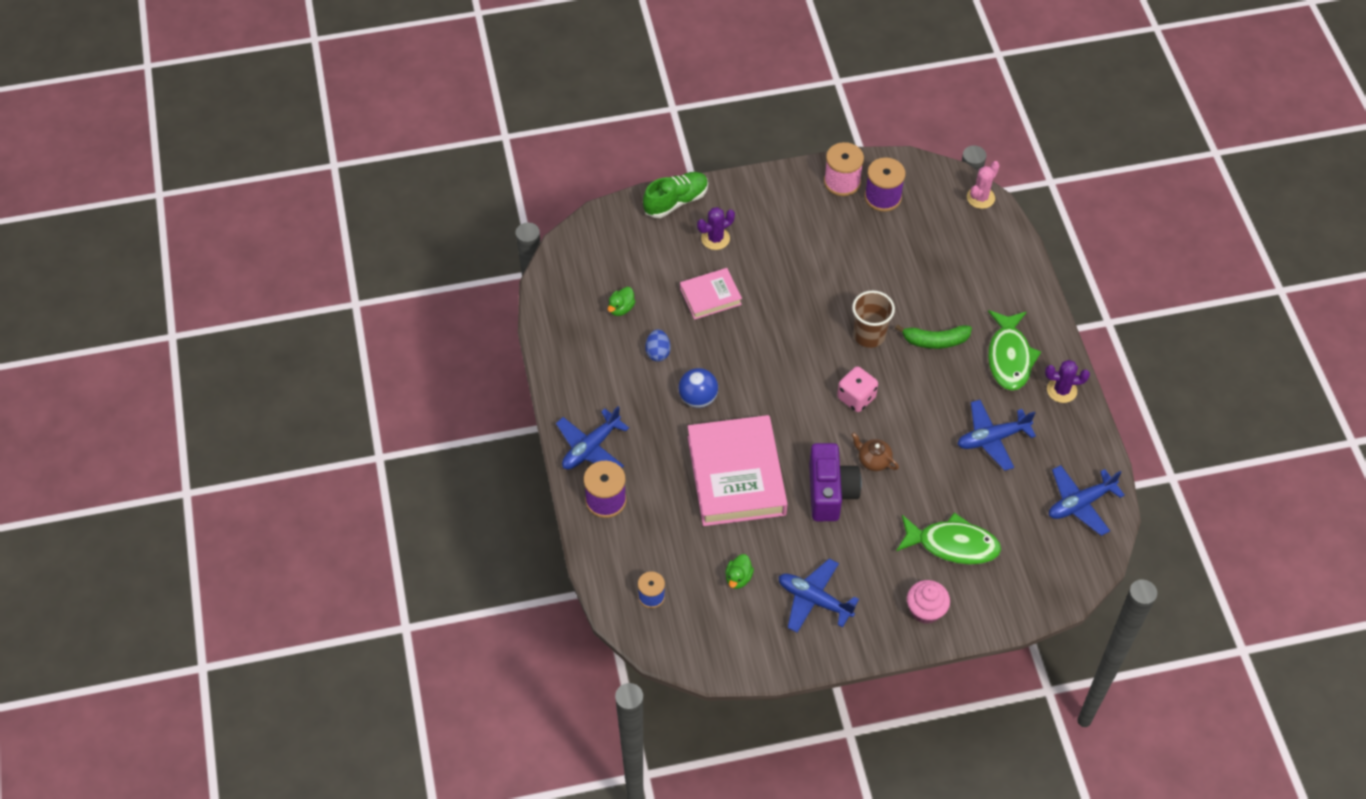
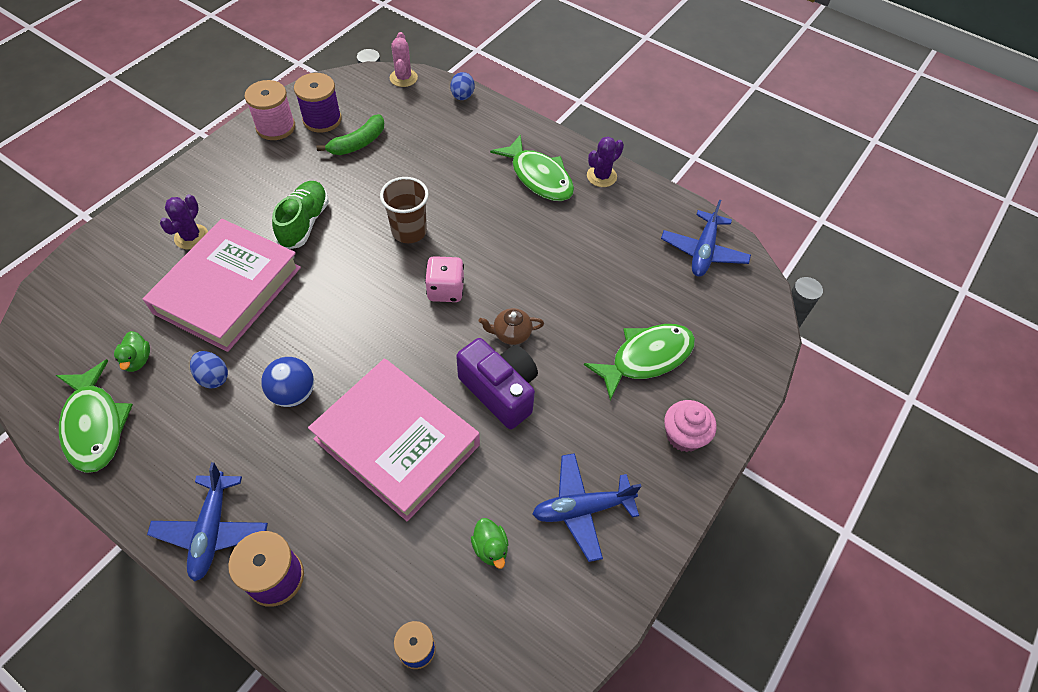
camera: 45 degrees left, 0 degrees up
green shoe [643,172,708,218] -> green shoe moved to [272,181,329,249]
pink book [680,268,742,320] -> pink book [143,219,301,352], size x1.93
green banana [895,325,972,349] -> green banana moved to [317,114,384,155]
blue plane [957,400,1036,471] -> none
none -> green fish [56,359,133,473]
none -> blue egg [450,72,475,100]

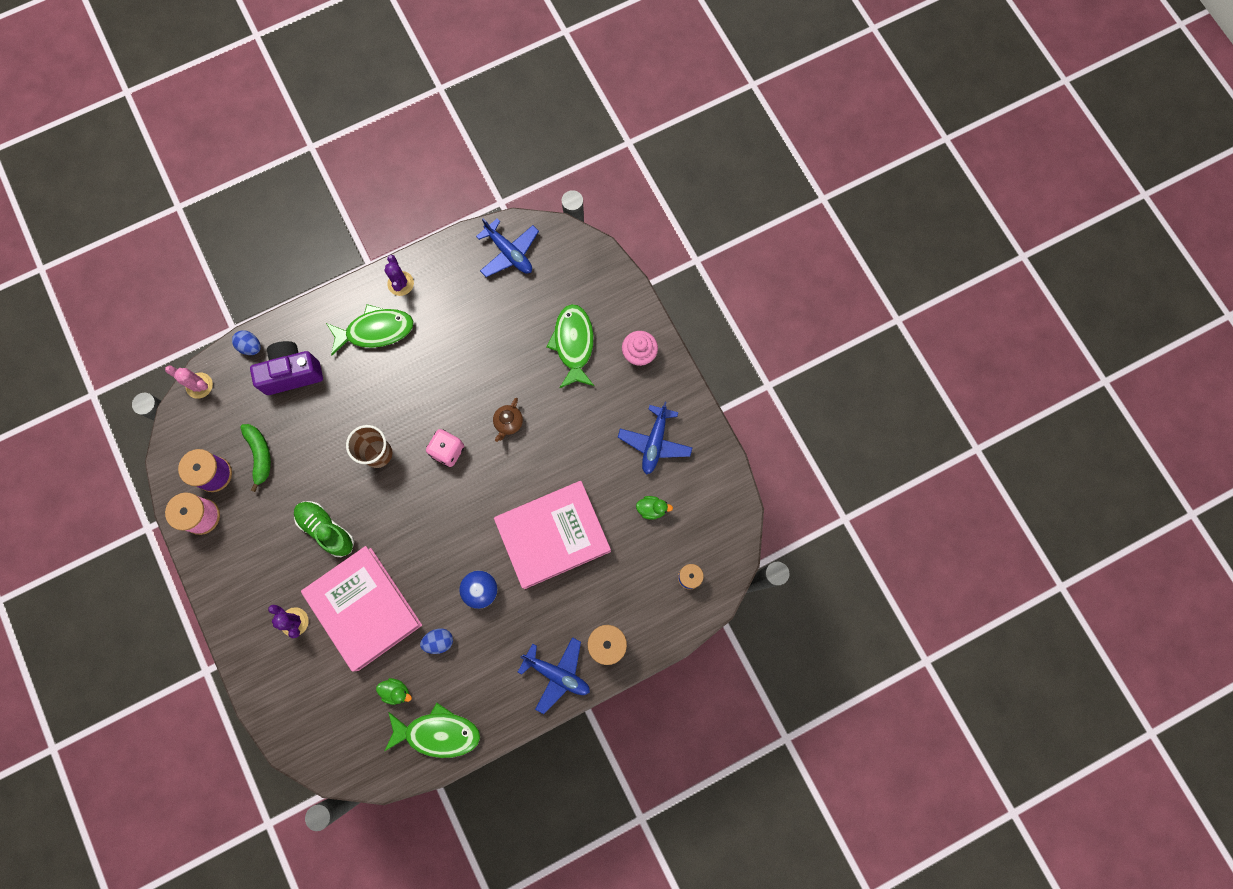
camera: 60 degrees left, 20 degrees up
purple camera [456,338,538,429] -> purple camera moved to [250,341,323,395]

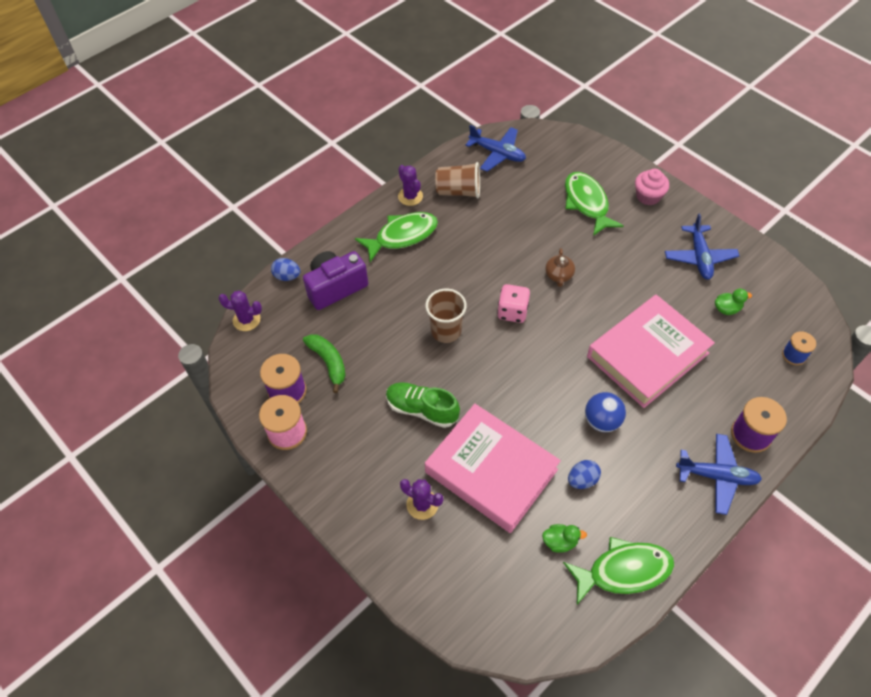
camera: 15 degrees left, 20 degrees down
pink cactus [165,366,213,399] -> purple cactus [218,291,262,331]
none -> brown cup [435,162,480,198]

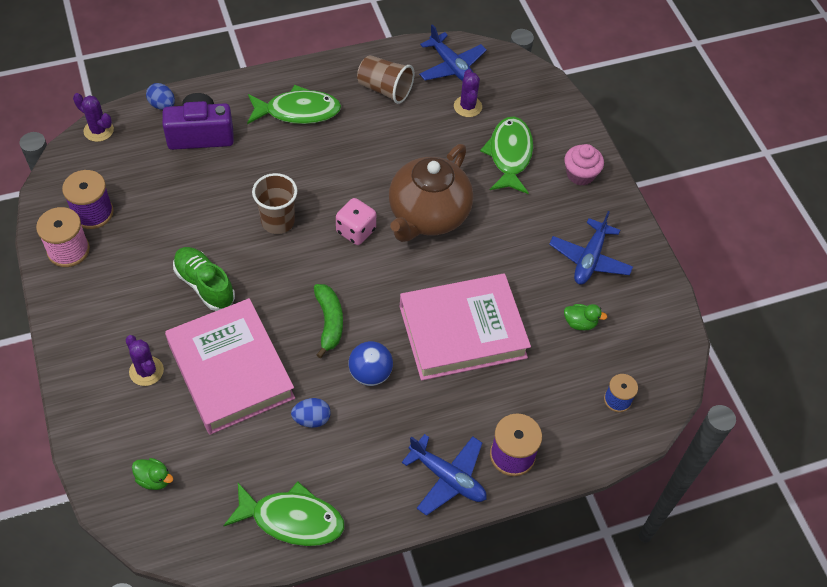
camera: 20 degrees right, 0 degrees up
green banana [303,334,346,393] -> green banana moved to [314,284,343,358]
purple cactus [398,165,423,206] -> purple cactus moved to [454,69,482,117]
green duck [542,524,587,553] -> green duck moved to [132,458,173,490]
brown teapot [545,248,575,287] -> brown teapot [389,144,473,242], size x2.50

